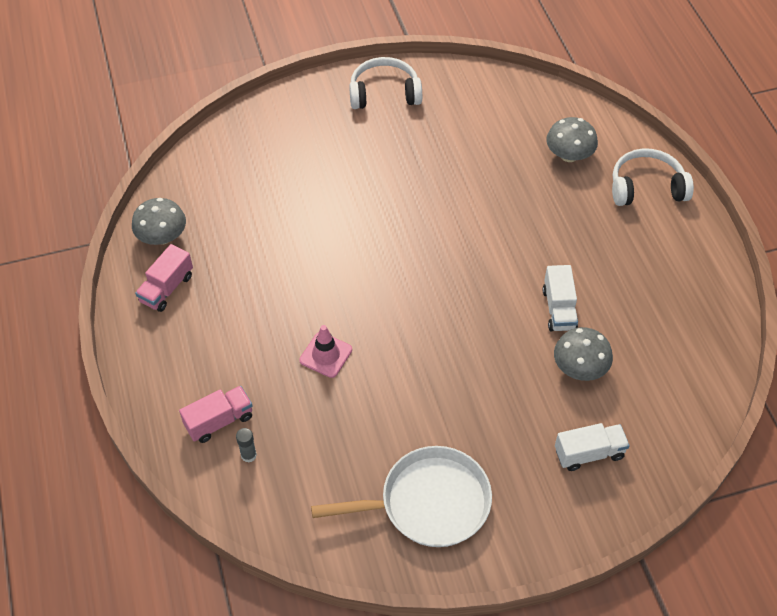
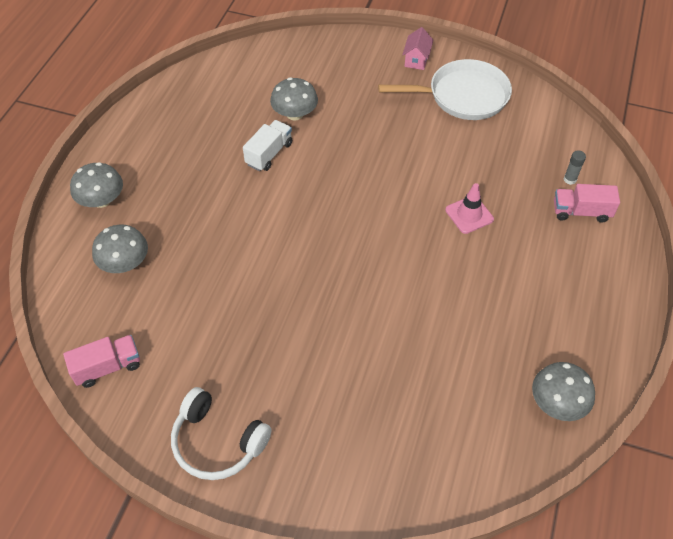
camera: 145 degrees left, 0 degrees up
pink truck [135,244,193,312] -> pink truck moved to [63,335,140,388]
white pan [311,446,492,547] -> white pan turned 150 degrees clockwise [378,59,512,120]
white truck [555,423,630,471] -> none
white headphones [612,148,694,206] -> grey mushroom [70,162,123,208]
none -> pink house [402,27,433,70]

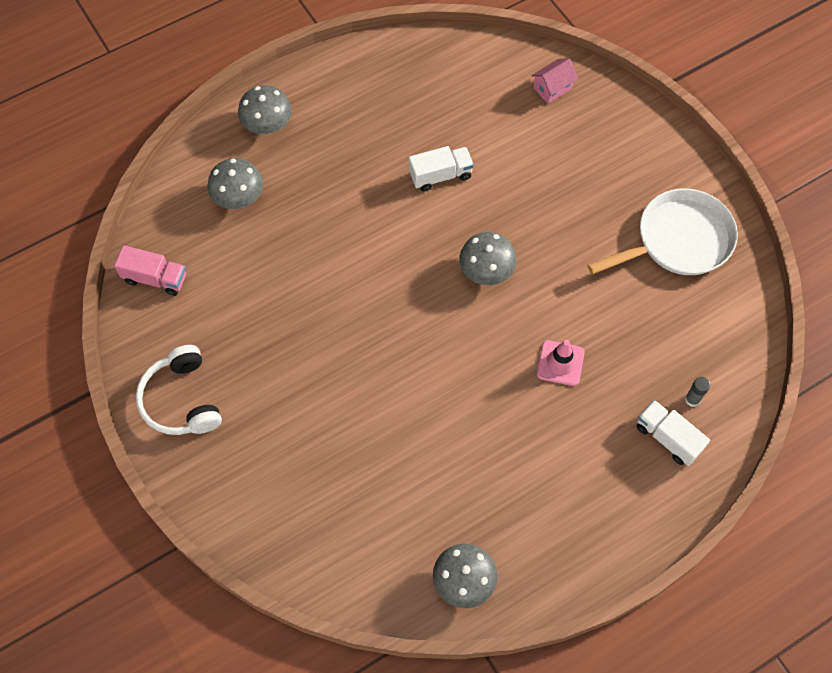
camera: 40 degrees right, 10 degrees up
grey mushroom [270,78,318,120] -> grey mushroom moved to [459,232,517,285]
white pan [378,59,512,120] -> white pan turned 60 degrees counterclockwise [587,188,738,275]
pink house [402,27,433,70] -> pink house moved to [532,58,578,104]
pink truck [554,184,620,223] -> white truck [636,400,710,466]

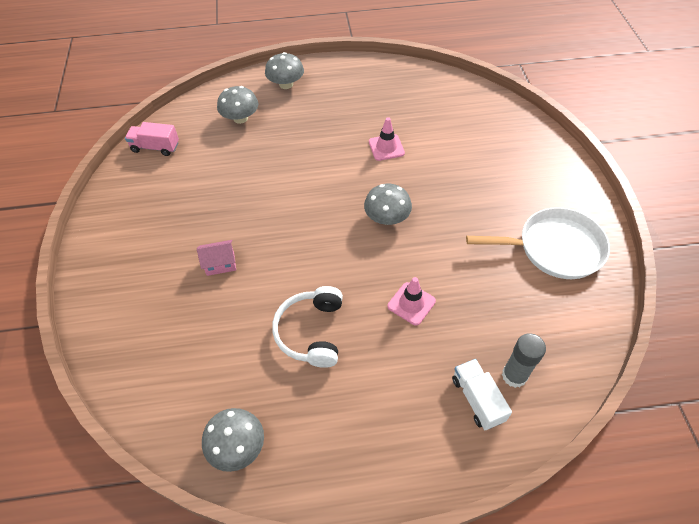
camera: 25 degrees right, 10 degrees down
pink truck [114,245,186,296] -> pink truck turned 150 degrees clockwise [125,122,179,156]
white headphones [136,345,222,435] -> white headphones moved to [272,286,343,368]
white truck [409,146,474,192] -> pink traffic cone [369,117,405,161]
pink house [532,58,578,104] -> pink house moved to [197,240,236,276]
grey glue stick [685,377,710,407] -> grey glue stick [502,333,546,388], size x1.72

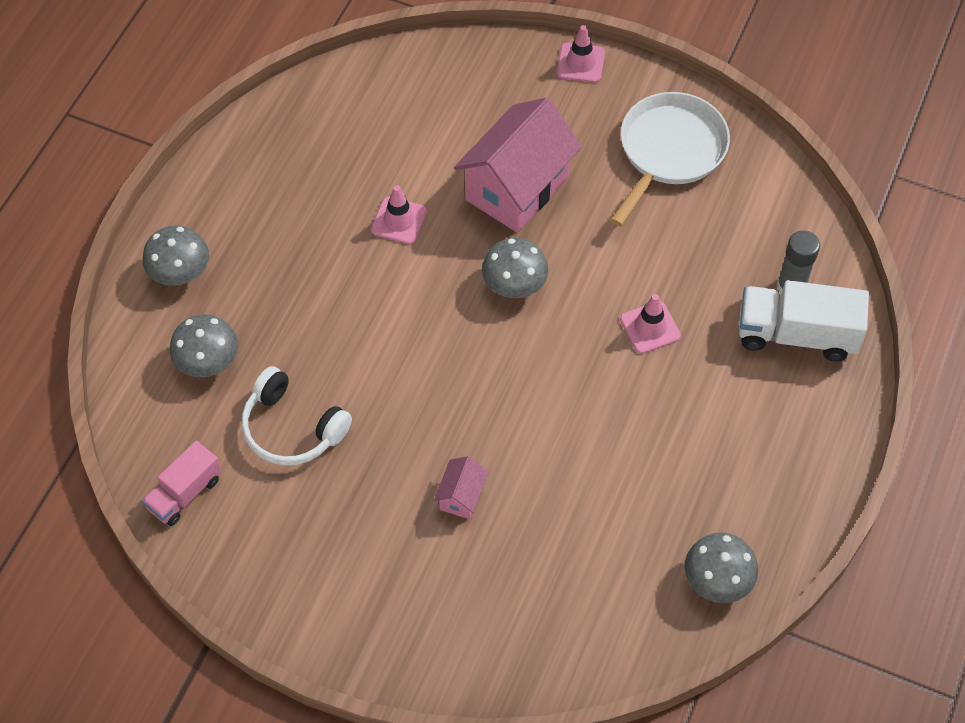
camera: 60 degrees left, 5 degrees up
white headphones [272,286,343,368] -> white headphones moved to [241,366,352,466]
white truck [452,359,512,430] -> white truck [739,280,869,361], size x1.59
none -> pink house [454,97,582,232]
none -> pink traffic cone [557,25,605,83]

